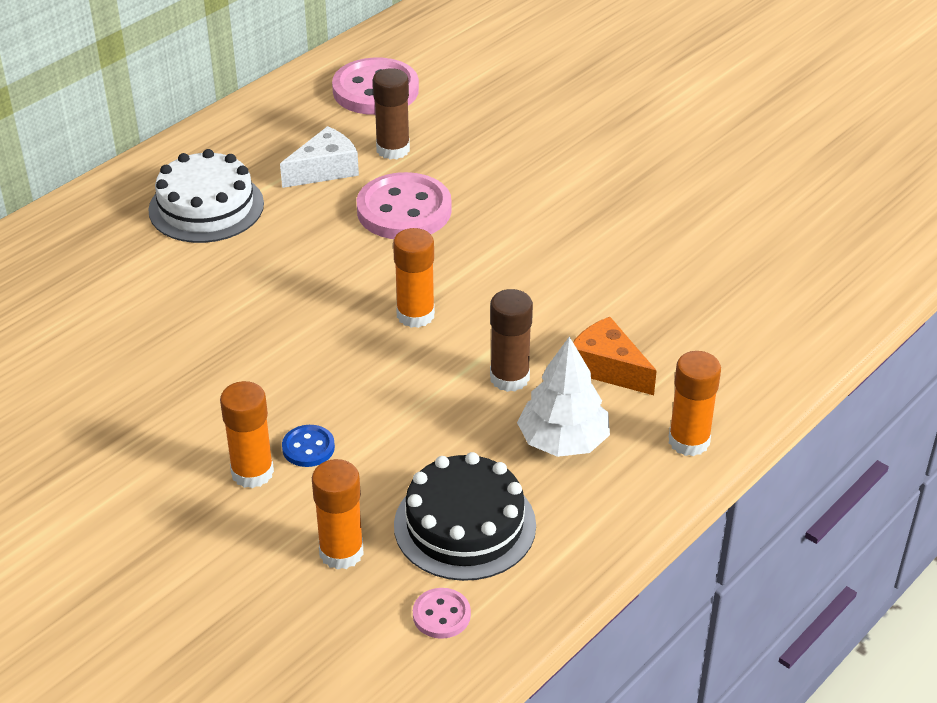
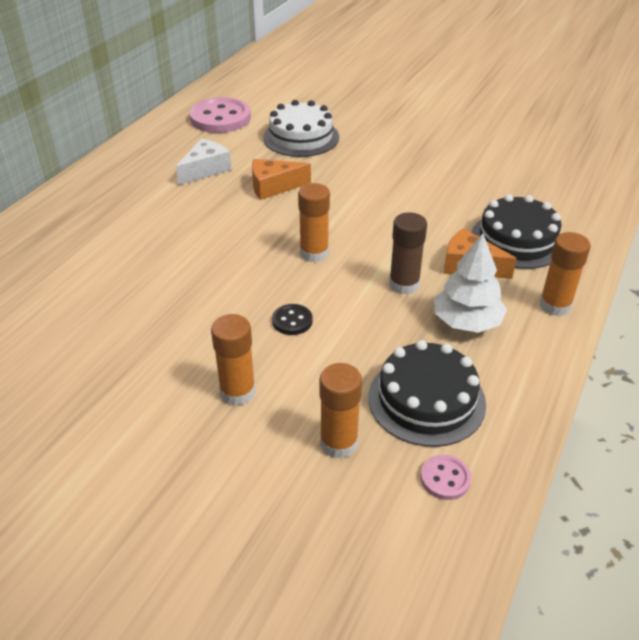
camera: 15 degrees left, 0 degrees up
white cake [148,149,264,243] -> white cake moved to [263,100,339,157]
blue button [282,425,335,467] -> none
pink button [357,172,452,239] -> orange cheese [252,159,311,200]
brown glue stick [373,68,410,160] -> none
none -> black button [272,304,313,335]
none -> black cake [471,194,562,269]

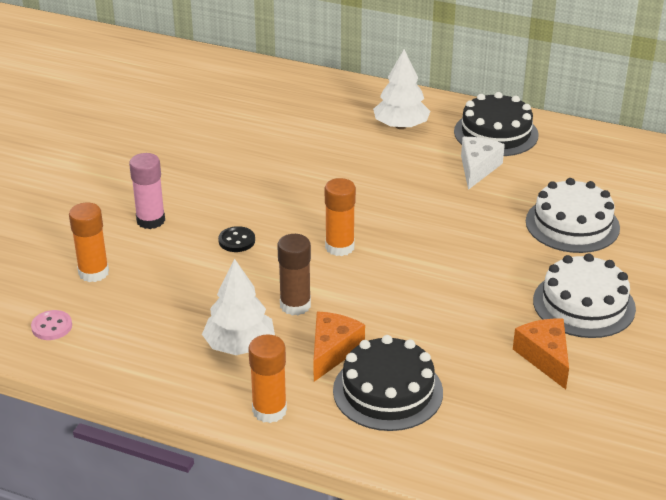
camera: 85 degrees right, 5 degrees down
white cheese [176,139,231,185] -> white cheese turned 105 degrees counterclockwise [461,137,505,190]
pink button [189,97,251,133] -> none
orange glue stick [211,314,256,406] -> pink glue stick [129,153,165,229]
orange cheese [252,159,311,200] -> orange cheese moved to [513,319,569,390]
black cake [368,340,486,447] -> black cake moved to [454,92,539,156]
none -> white tree [373,49,430,129]
none -> white cake [533,253,636,338]

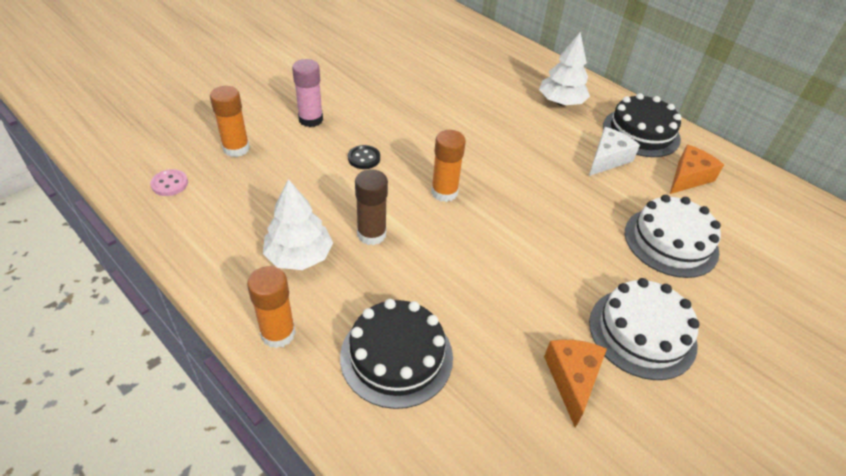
camera: 20 degrees right, 10 degrees up
orange cheese [313,312,365,382] -> orange cheese moved to [670,144,724,194]

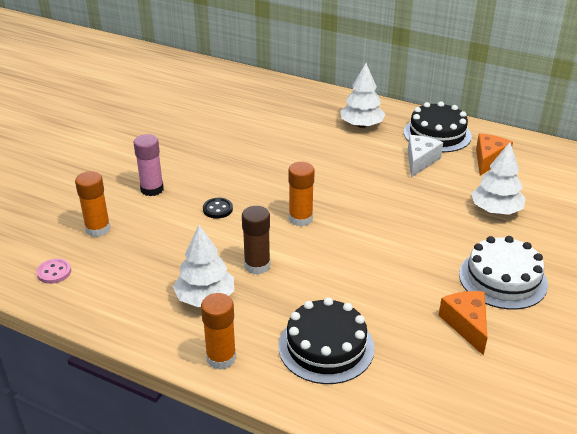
camera: 15 degrees left, 10 degrees down
white cake [625,195,721,278] -> white tree [471,142,526,215]

